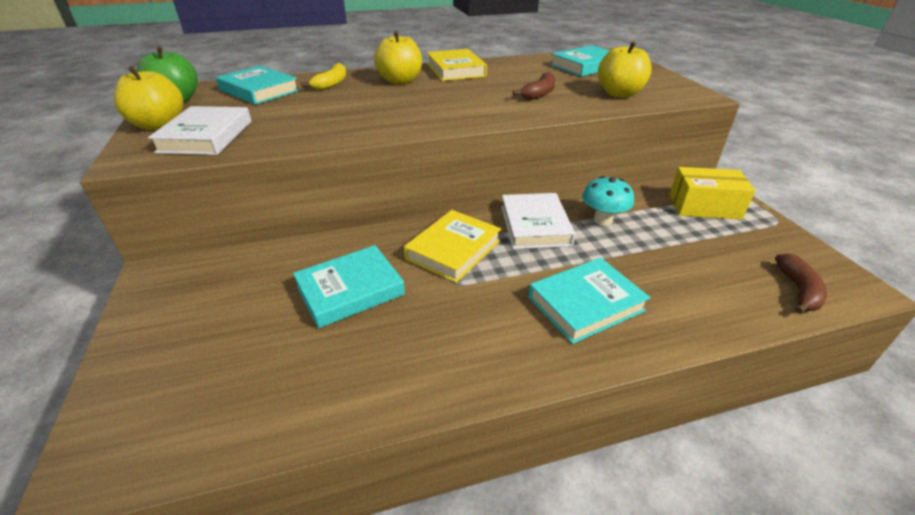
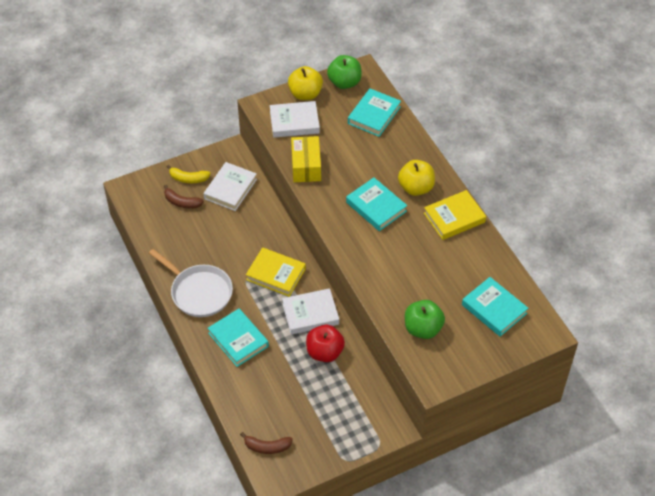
camera: 80 degrees right, 15 degrees up
turquoise book [293,245,405,328] -> turquoise book moved to [346,178,407,231]
yellow banana [301,63,346,90] -> yellow banana moved to [167,165,210,183]
brown banana [513,72,556,100] -> brown banana moved to [164,185,204,209]
turquoise mushroom [582,176,634,226] -> red apple [306,325,345,362]
yellow apple [598,41,652,98] -> green apple [405,300,445,339]
yellow box [669,167,755,220] -> yellow box moved to [291,136,321,182]
none -> white pan [149,249,233,317]
none -> white book [204,162,257,211]

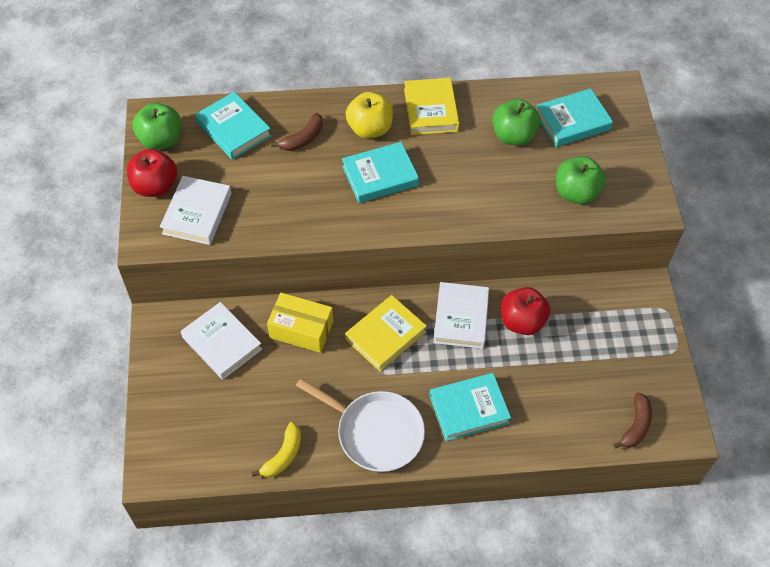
camera: 70 degrees left, 5 degrees up
white pan [149,249,233,317] -> white pan turned 60 degrees clockwise [296,378,425,472]
brown banana [164,185,204,209] -> brown banana moved to [271,113,323,151]
yellow banana [167,165,210,183] -> yellow banana moved to [252,422,301,477]
yellow apple [288,66,323,100] -> red apple [127,149,177,197]
yellow box [291,136,321,182] -> yellow box moved to [267,293,333,353]
none -> green apple [492,99,541,146]

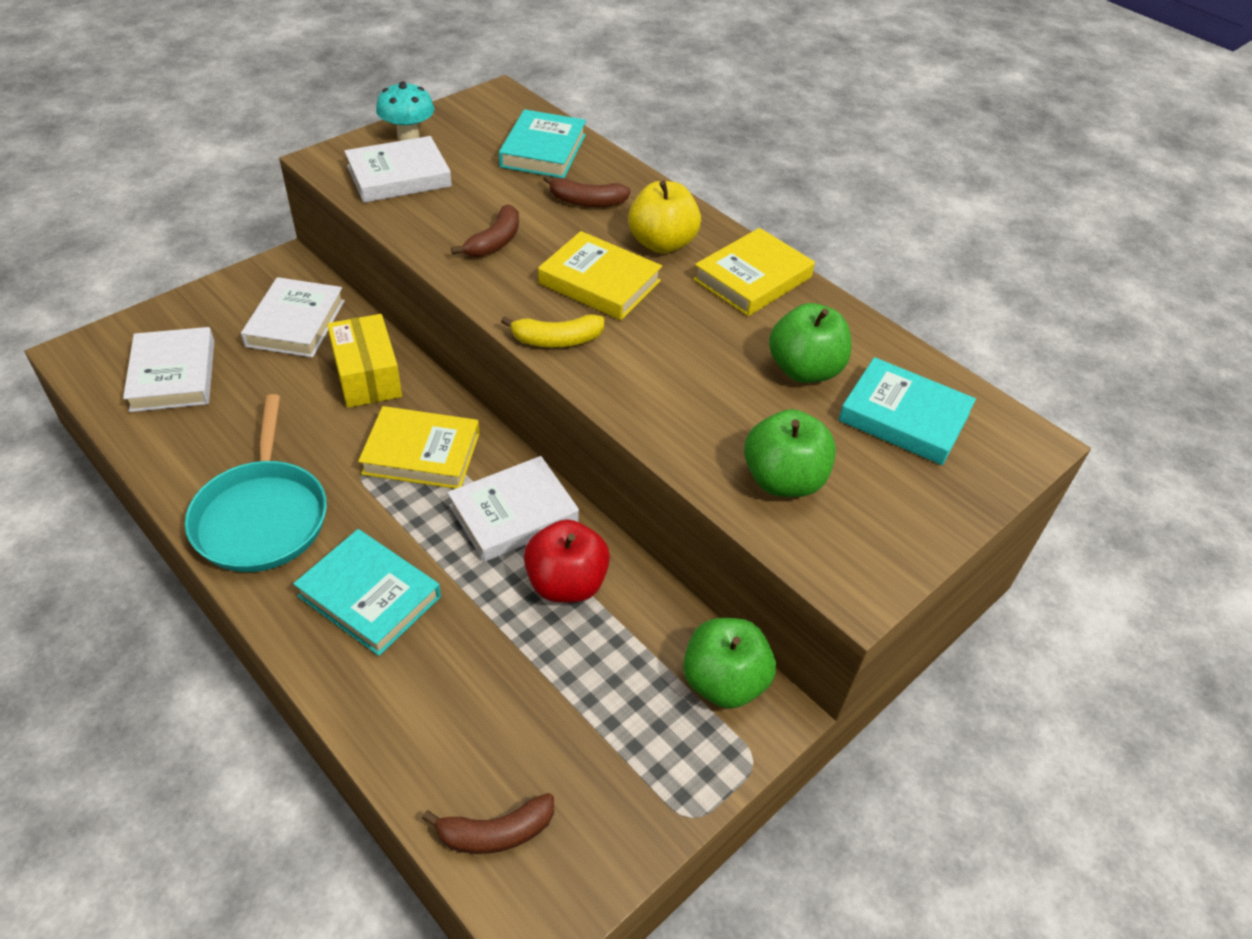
camera: 50 degrees right, 10 degrees down
red apple [127,149,177,197] -> turquoise mushroom [376,81,434,141]
green apple [133,103,181,150] -> green apple moved to [683,618,776,709]
yellow banana [252,422,301,477] -> yellow banana moved to [501,314,604,347]
white pan [296,378,425,472] -> turquoise pan [185,394,327,572]
turquoise book [342,142,419,203] -> yellow book [538,231,662,320]
none -> white book [123,327,214,412]
none -> brown banana [451,204,519,257]

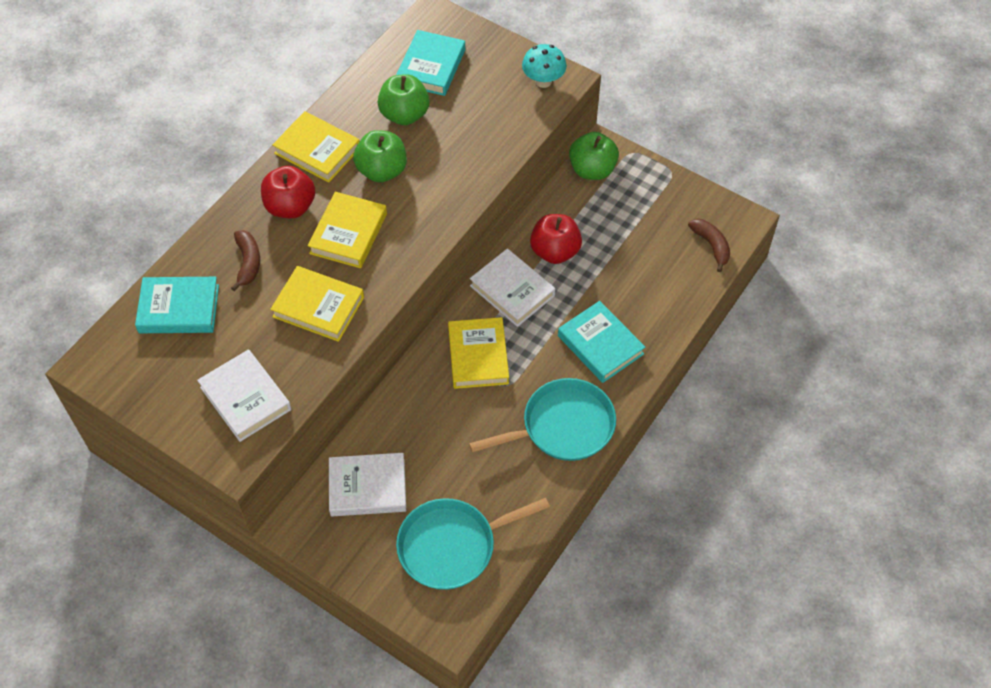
camera: 100 degrees left, 10 degrees up
white book [123,327,214,412] -> turquoise pan [396,498,550,590]
turquoise book [293,529,441,656] -> turquoise book turned 60 degrees counterclockwise [558,301,645,383]
yellow box [327,314,402,408] -> none
turquoise mushroom [376,81,434,141] -> turquoise mushroom moved to [522,44,567,88]
brown banana [451,204,519,257] -> yellow book [270,266,364,342]
yellow banana [501,314,604,347] -> none
yellow apple [628,181,701,254] -> red apple [261,166,315,218]
green apple [744,409,836,497] -> green apple moved to [353,130,407,182]

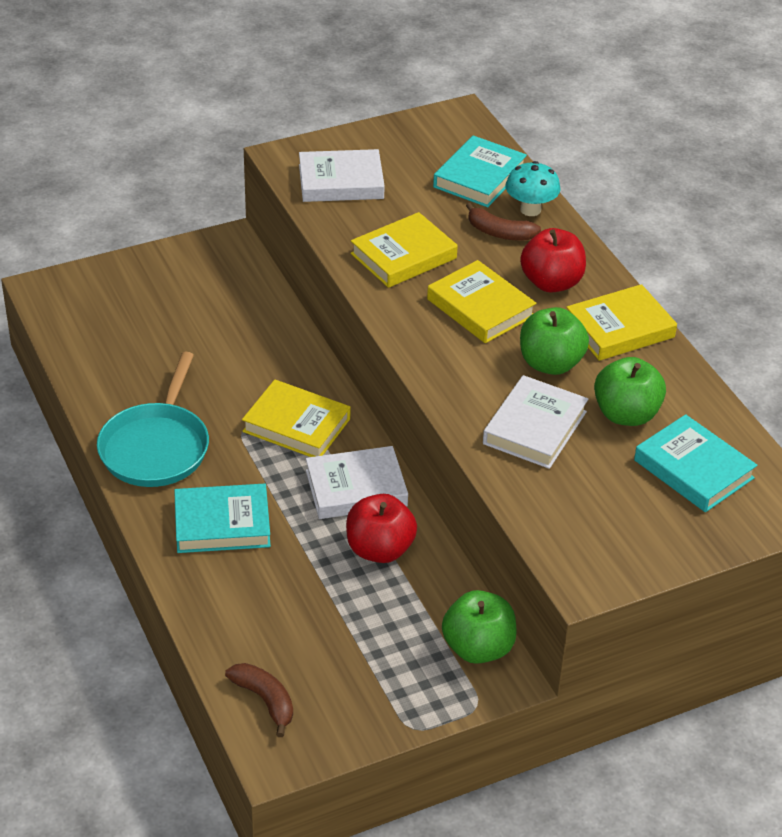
camera: 120 degrees right, 15 degrees down
white book [329,453,406,517] -> white book moved to [483,375,588,469]
turquoise pan [396,498,550,590] -> none
turquoise mushroom [522,44,567,88] -> turquoise mushroom moved to [505,161,561,216]
brown banana [688,219,730,272] -> brown banana turned 135 degrees counterclockwise [225,663,293,737]

